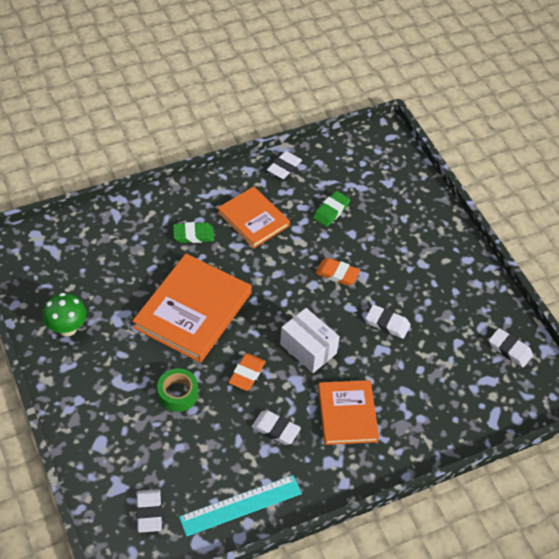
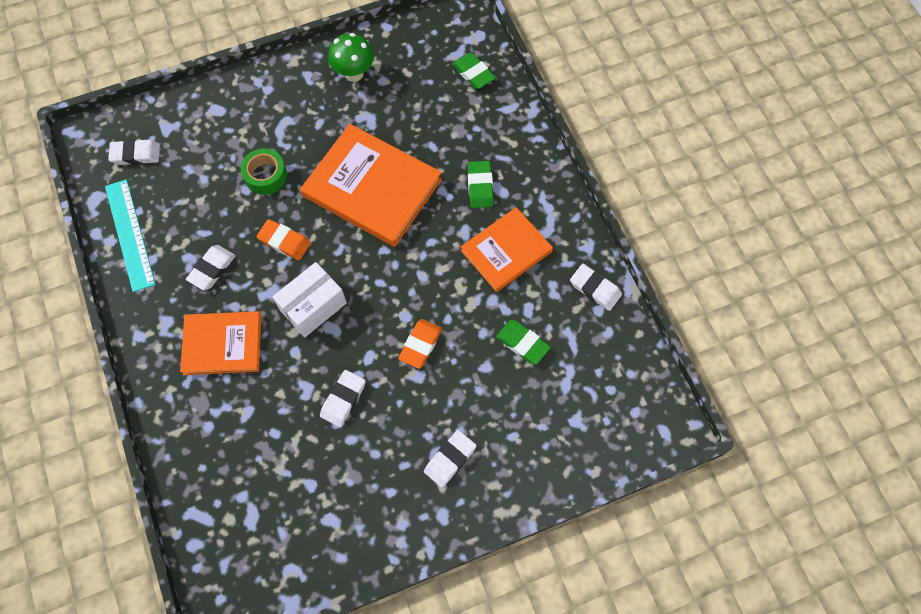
camera: 95 degrees right, 15 degrees up
white eraser [489,328,533,367] -> white eraser moved to [424,430,477,488]
none -> green eraser [452,53,496,89]

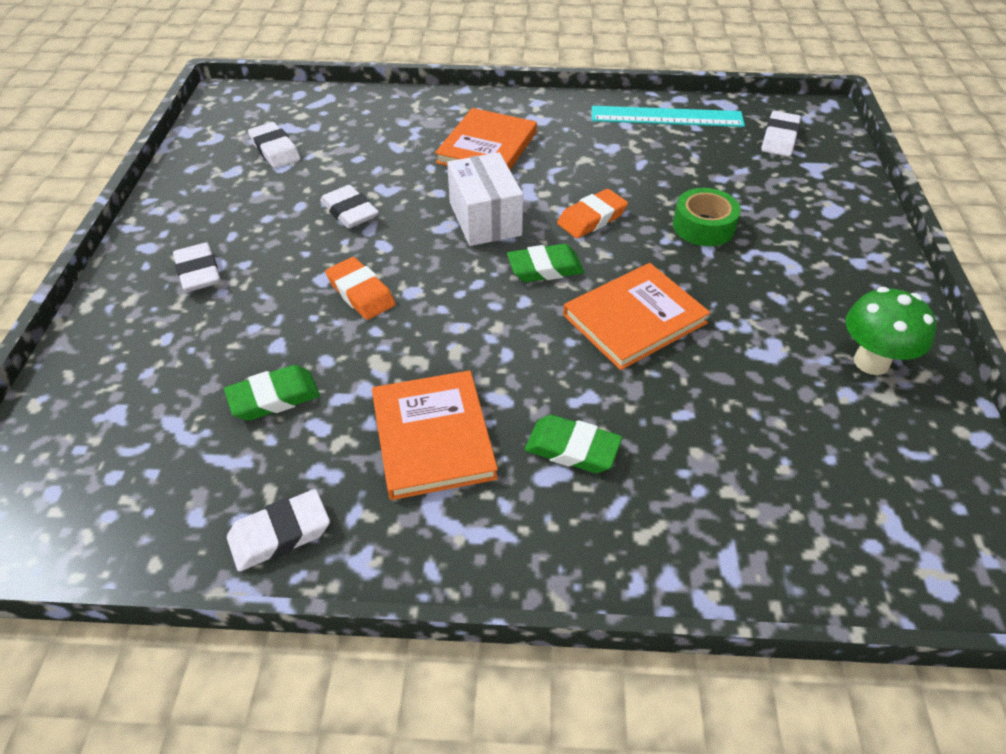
camera: 115 degrees right, 20 degrees down
white eraser [186,245,236,290] -> white eraser moved to [248,122,300,168]
orange book [300,124,442,247] -> orange book [563,263,711,370], size x0.63
green eraser [452,53,496,89] -> green eraser moved to [507,244,584,282]

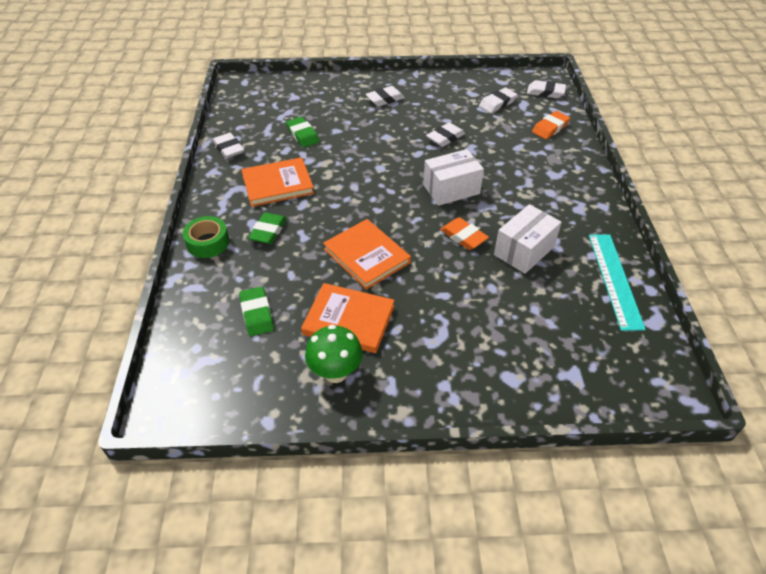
camera: 85 degrees right, 0 degrees up
orange eraser [325,257,396,320] -> orange eraser moved to [532,111,570,139]
orange book [435,108,537,170] -> orange book moved to [301,283,395,353]
green eraser [507,244,584,282] -> green eraser moved to [239,287,274,336]
green tape [673,188,741,246] -> green tape moved to [183,216,230,258]
white eraser [761,111,801,157] -> white eraser moved to [527,80,566,98]
none -> white box [494,204,562,274]

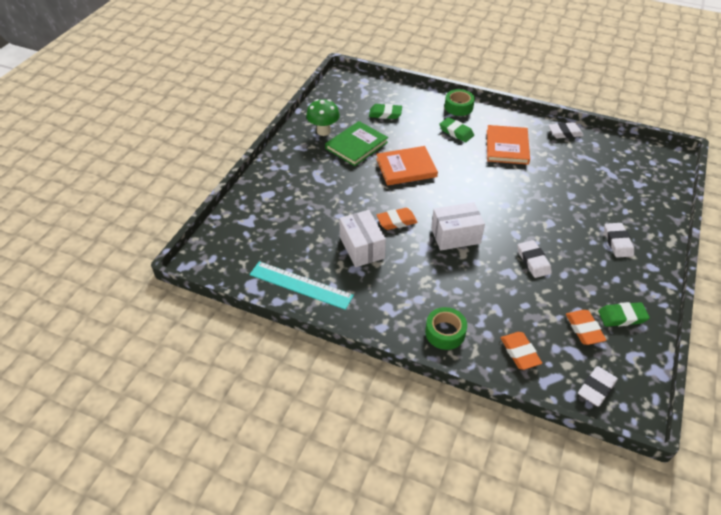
camera: 115 degrees right, 0 degrees up
green eraser [286,117,319,147] -> green eraser moved to [598,302,650,327]
orange book [301,283,395,353] -> green book [325,121,388,166]
white box [423,149,484,206] -> white box turned 75 degrees clockwise [431,202,485,250]
white eraser [479,88,517,113] -> orange eraser [566,310,606,345]
none -> green tape [425,307,467,350]

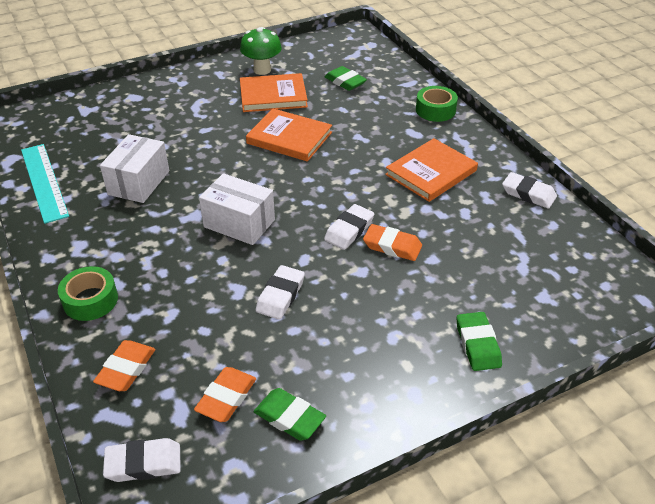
camera: 40 degrees right, 5 degrees down
green book [325,121,388,166] -> orange book [240,73,308,112]
orange eraser [377,208,418,230] -> orange eraser moved to [363,224,422,261]
green eraser [439,117,474,142] -> green eraser moved to [457,312,502,371]
white eraser [604,223,634,258] -> white eraser moved to [324,204,374,250]

